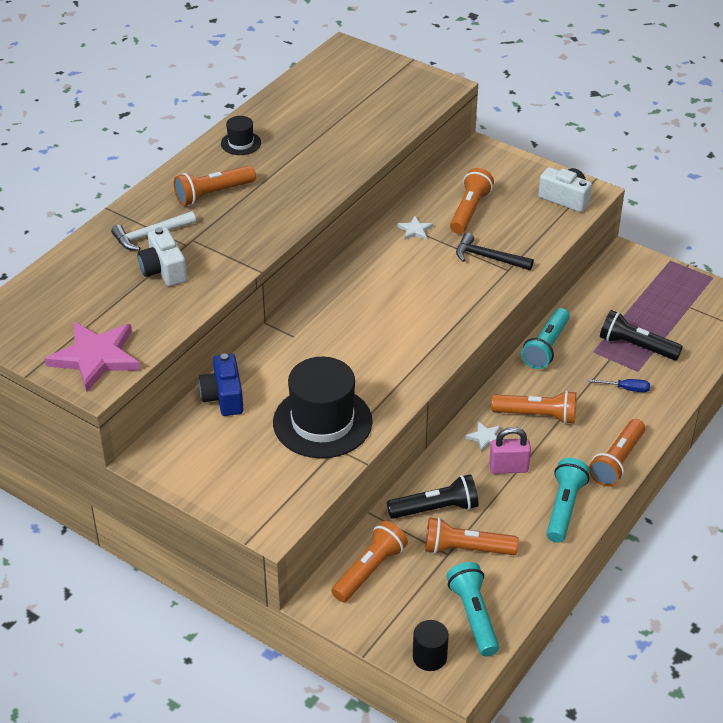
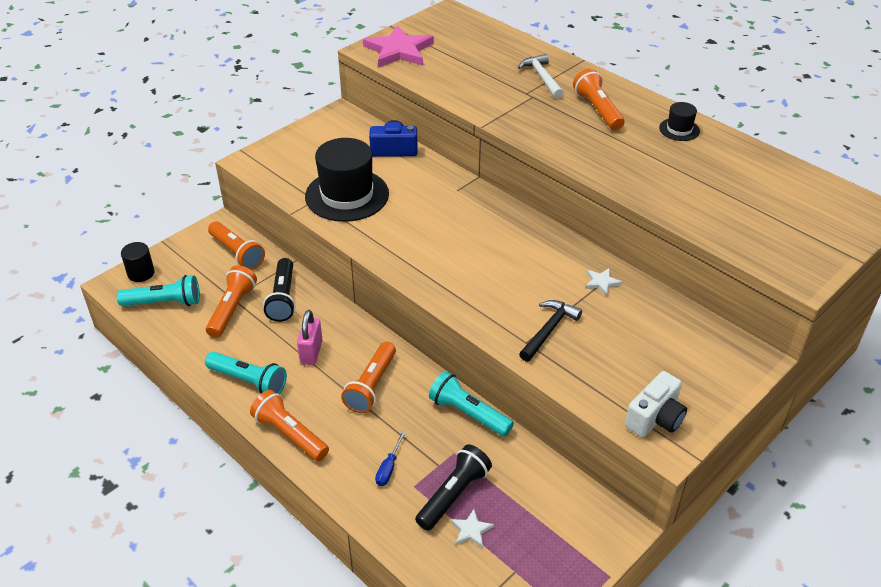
camera: 100 degrees right, 0 degrees up
white camera [137,227,187,286] -> none
orange flashlight [450,168,494,234] -> none
white star [465,421,501,452] -> white star moved to [451,509,494,548]

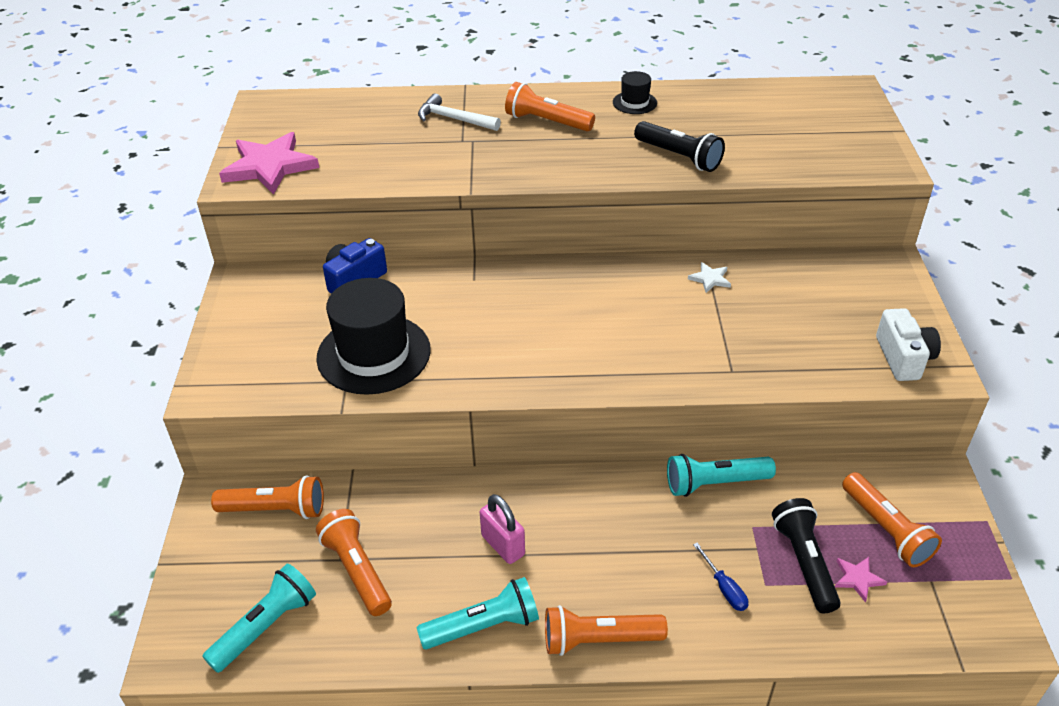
camera: 45 degrees left, 0 degrees up
black cylinder [121,242,155,282] -> none
black flashlight [263,258,295,322] -> black flashlight moved to [634,121,725,172]
orange flashlight [341,342,396,413] -> orange flashlight moved to [842,472,942,567]
white star [451,509,494,548] -> pink star [835,557,887,603]
black hammer [519,300,582,362] -> none

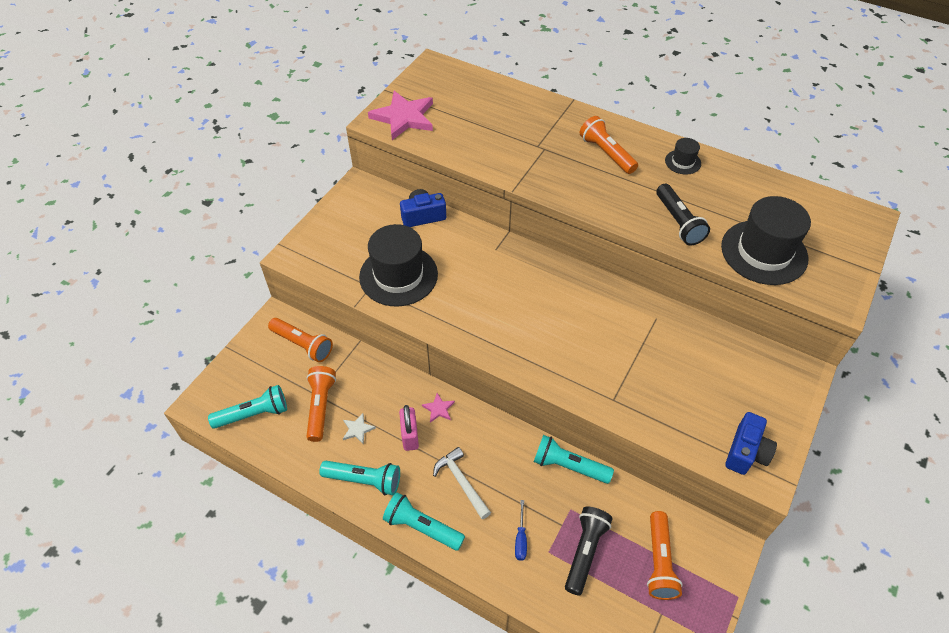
camera: 30 degrees right, 10 degrees up
white hammer [418,94,501,131] -> white hammer moved to [433,447,491,519]
orange flashlight [545,605,668,656] -> turquoise flashlight [383,492,465,551]
white star [688,262,731,293] -> white star moved to [343,413,376,444]
pink star [835,557,887,603] -> pink star moved to [422,393,455,422]
white camera [876,308,941,381] -> blue camera [725,412,777,475]
none -> black hat [721,196,811,285]

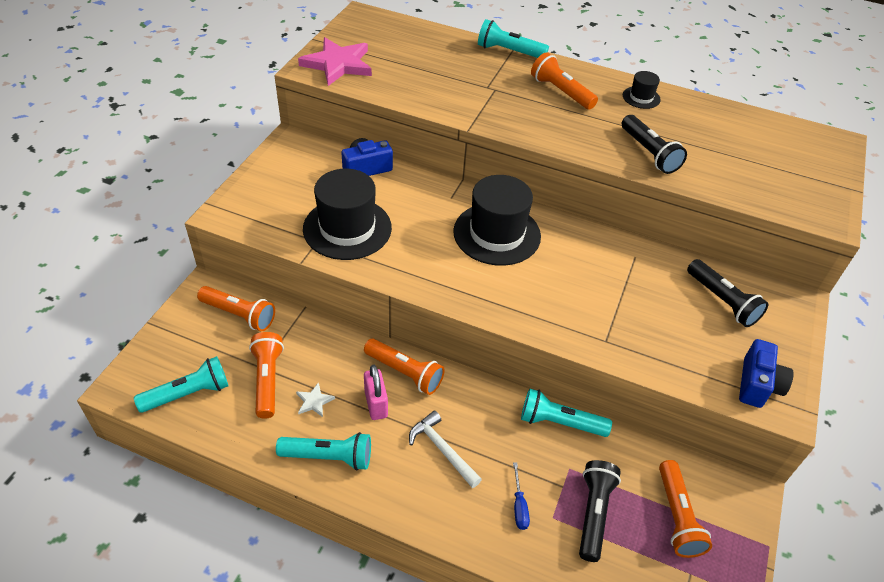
camera: 10 degrees left, 5 degrees down
turquoise flashlight [383,492,465,551] -> turquoise flashlight moved to [478,19,549,58]
pink star [422,393,455,422] -> orange flashlight [364,339,445,395]
black hat [721,196,811,285] -> black hat moved to [453,175,541,266]
none -> black flashlight [687,259,768,327]

